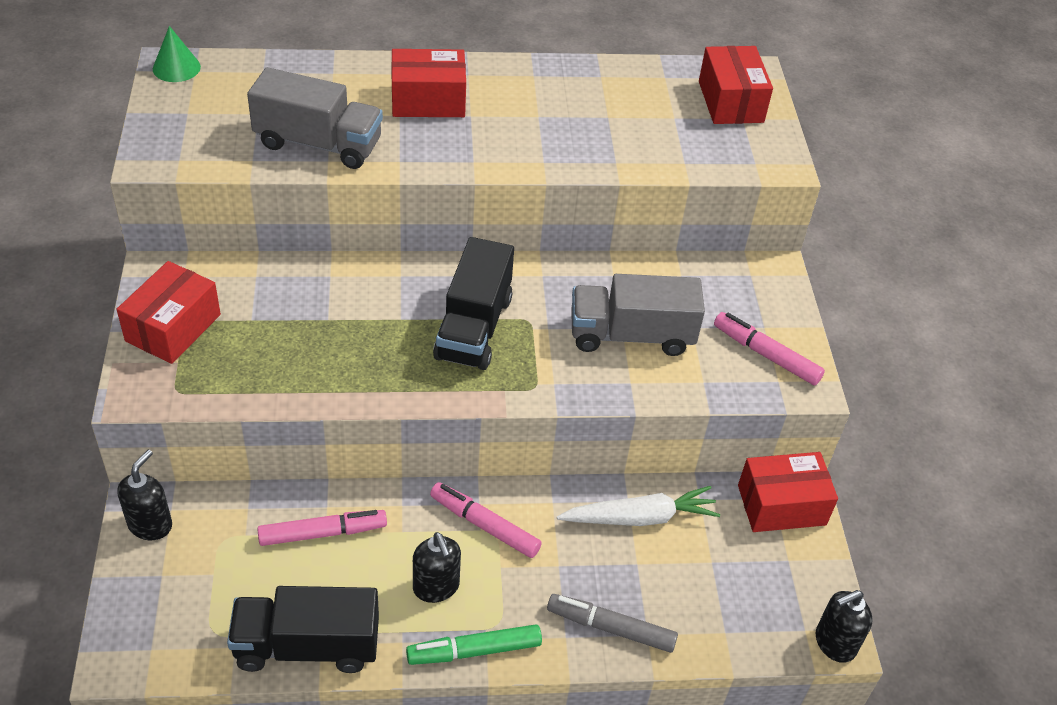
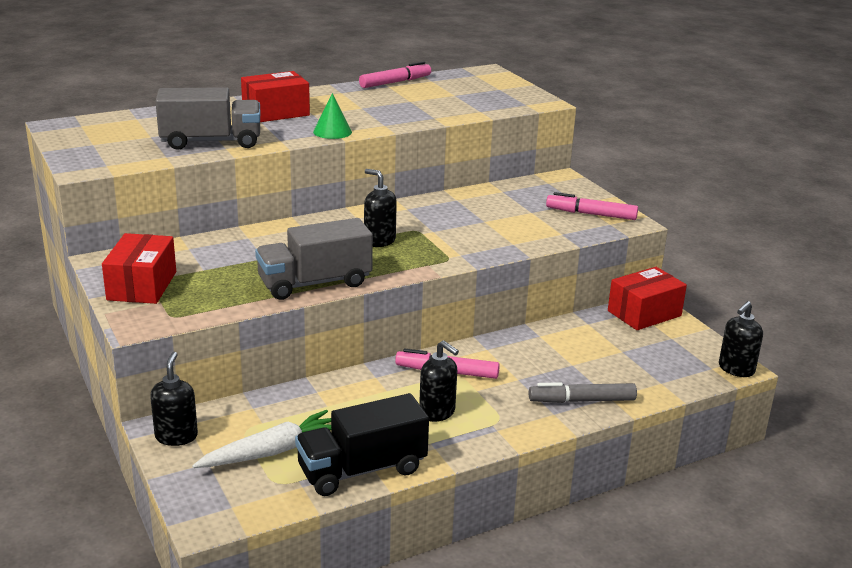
camera: 20 degrees left, 20 degrees down
green cone [153,26,201,82] -> green cone moved to [313,93,352,139]
pink marker [257,510,387,546] -> pink marker moved to [359,61,431,88]
green marker [406,624,542,665] -> none
black truck [433,237,514,370] -> black soap dispenser [364,169,397,247]
white carrot [557,486,720,526] -> white carrot moved to [192,410,331,468]
grey truck [571,274,705,356] -> grey truck moved to [255,218,373,300]
red box [699,46,773,124] -> none

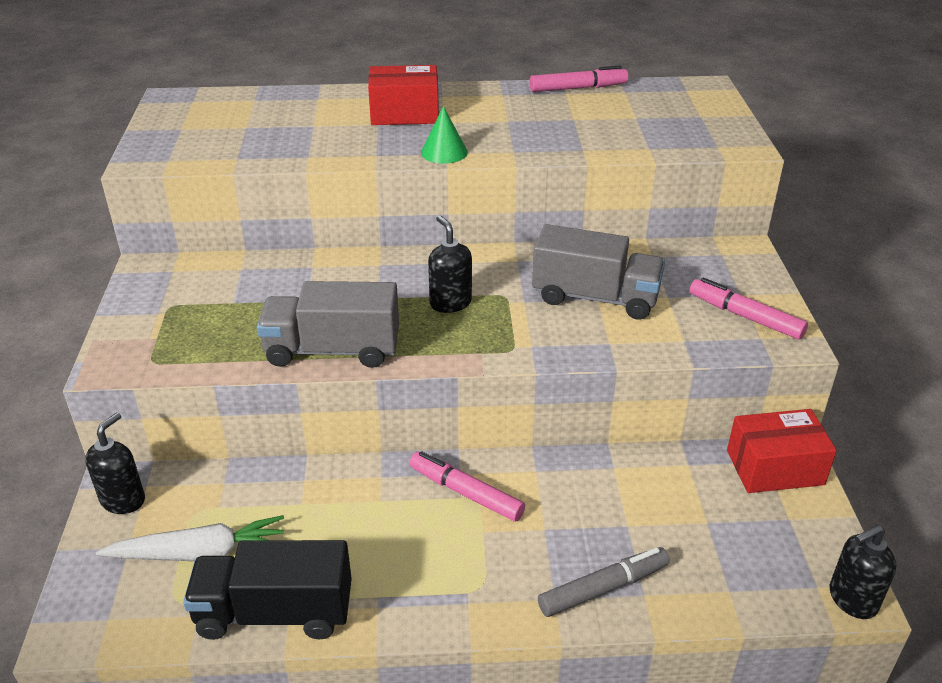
camera: 25 degrees right, 10 degrees up
red box [102,233,176,304] -> none
grey truck [155,87,260,150] -> grey truck moved to [532,224,665,320]
black soap dispenser [419,340,459,422] -> none
grey marker [529,382,637,403] -> grey marker turned 135 degrees clockwise [538,547,669,617]

